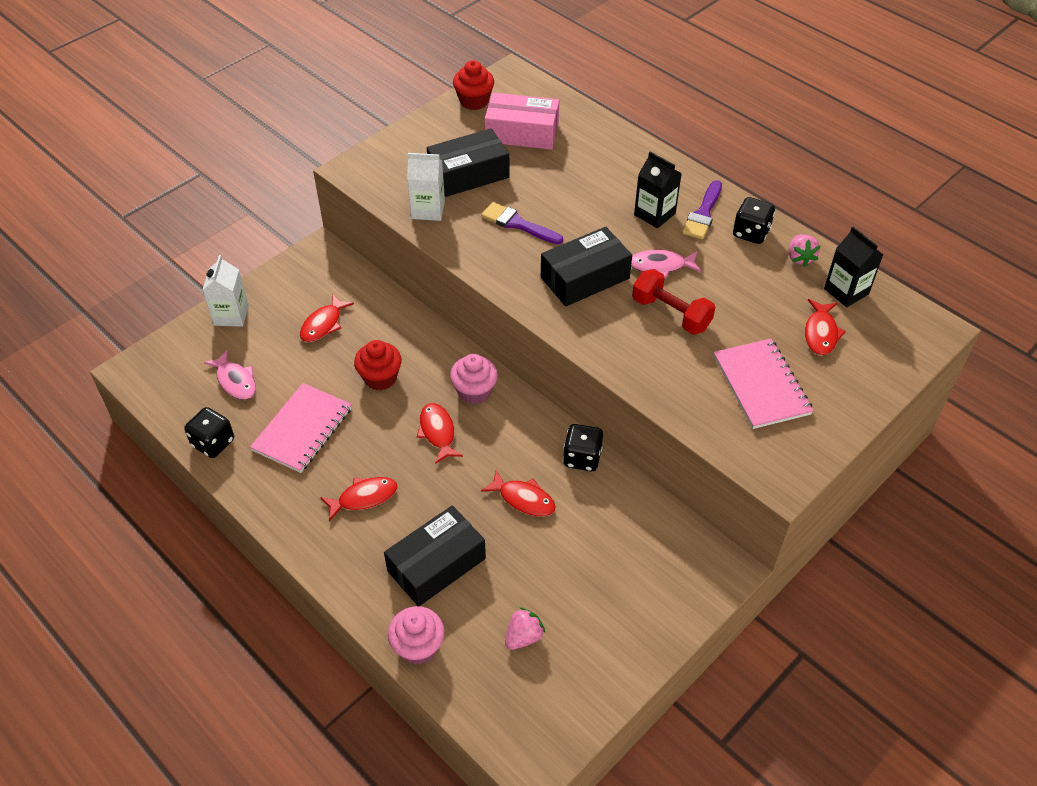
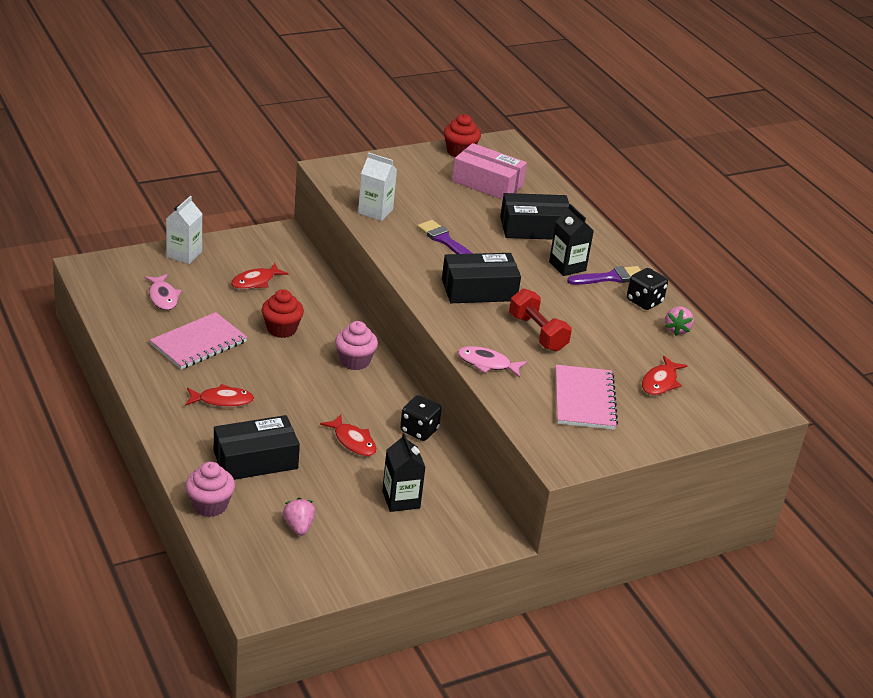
camera: 15 degrees right, 15 degrees down
black dice [184,407,234,458] -> none
red fish [417,403,463,464] -> none
black box [427,128,510,197] -> black box moved to [500,193,569,240]
pink strawberry [505,607,545,650] -> pink strawberry turned 75 degrees counterclockwise [283,498,315,536]
pink fish [631,250,701,279] -> pink fish moved to [458,346,527,378]
purple brush [682,180,722,239] -> purple brush turned 150 degrees counterclockwise [567,266,641,285]
black carton [824,227,883,307] -> black carton moved to [382,433,426,512]

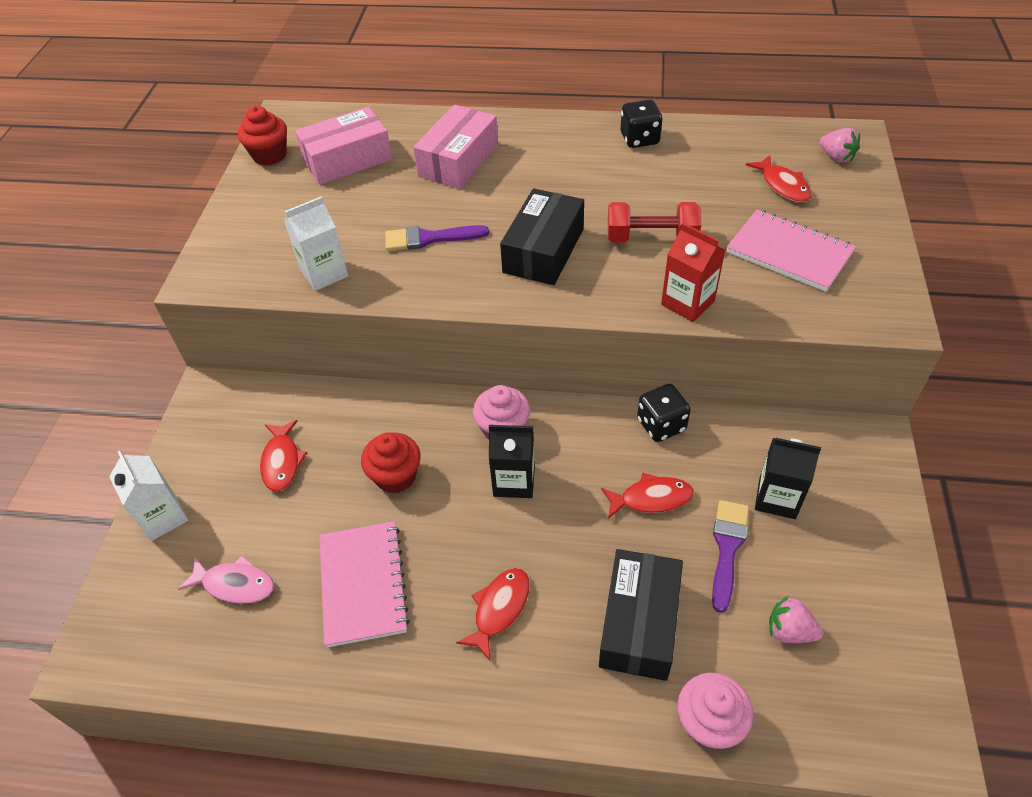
camera: 50 degrees left, 15 degrees up
pink fish [458,346,527,378] -> red carton [661,223,725,322]
black box [500,193,569,240] -> pink box [413,105,498,189]
black carton [549,204,594,276] -> black carton moved to [489,425,535,498]
purple brush [567,266,641,285] -> purple brush moved to [712,500,749,613]
pink strawberry [665,306,694,335] -> pink strawberry moved to [820,128,860,163]

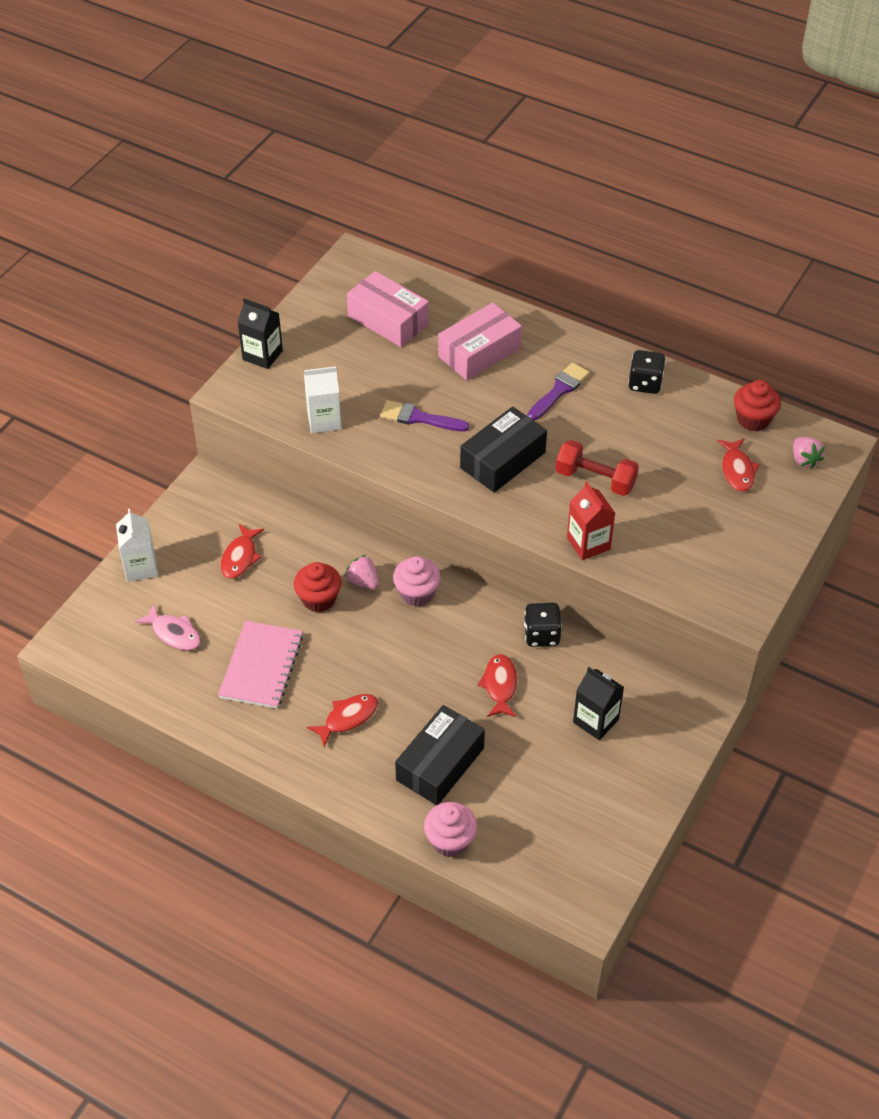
camera: 20 degrees right, 0 degrees up
red cupcake [238,106,287,165] -> red cupcake moved to [734,380,781,431]
pink box [295,107,392,185] -> pink box turned 45 degrees clockwise [347,271,429,347]
black carton [489,425,535,498] -> black carton moved to [238,298,283,369]
red fish [601,473,694,519] -> red fish turned 105 degrees counterclockwise [477,654,517,717]
purple brush [712,500,749,613] -> purple brush moved to [527,363,590,421]
pink notebook [727,209,856,292] -> none
pink strawberry [769,596,823,643] -> pink strawberry moved to [345,555,379,589]

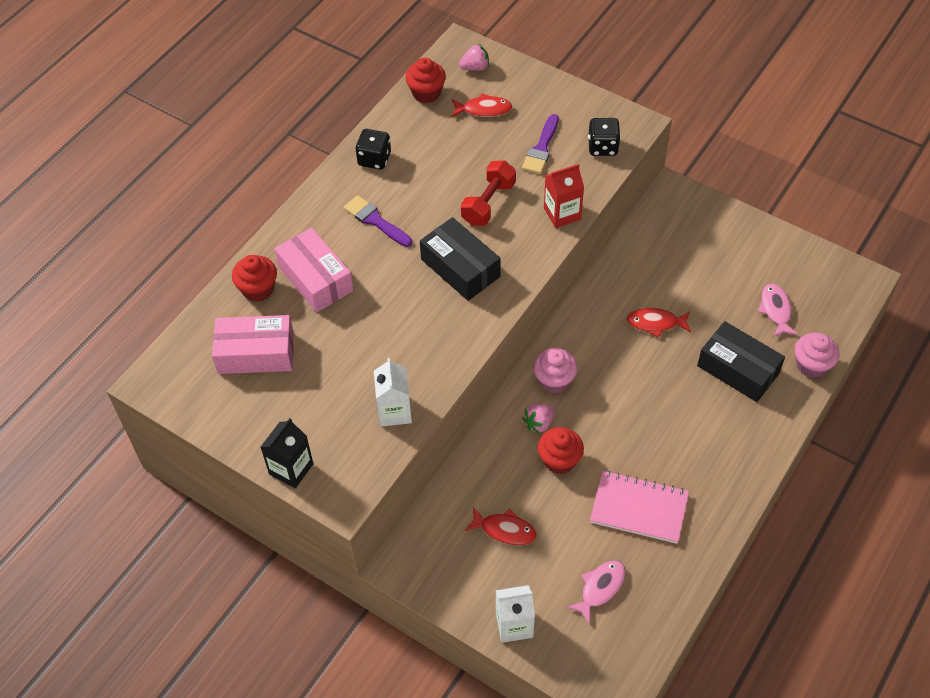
camera: 85 degrees left, 5 degrees up
red fish [307,694,378,747] -> none
pink box [347,271,429,347] -> pink box turned 45 degrees clockwise [212,315,294,374]
purple brush [380,400,469,432] -> purple brush moved to [522,114,559,174]
black dice [524,603,562,647] -> black dice moved to [588,118,621,156]
black carton [573,667,624,740] -> none
none -> red cupcake [232,255,277,302]
none -> pink fish [758,284,798,337]

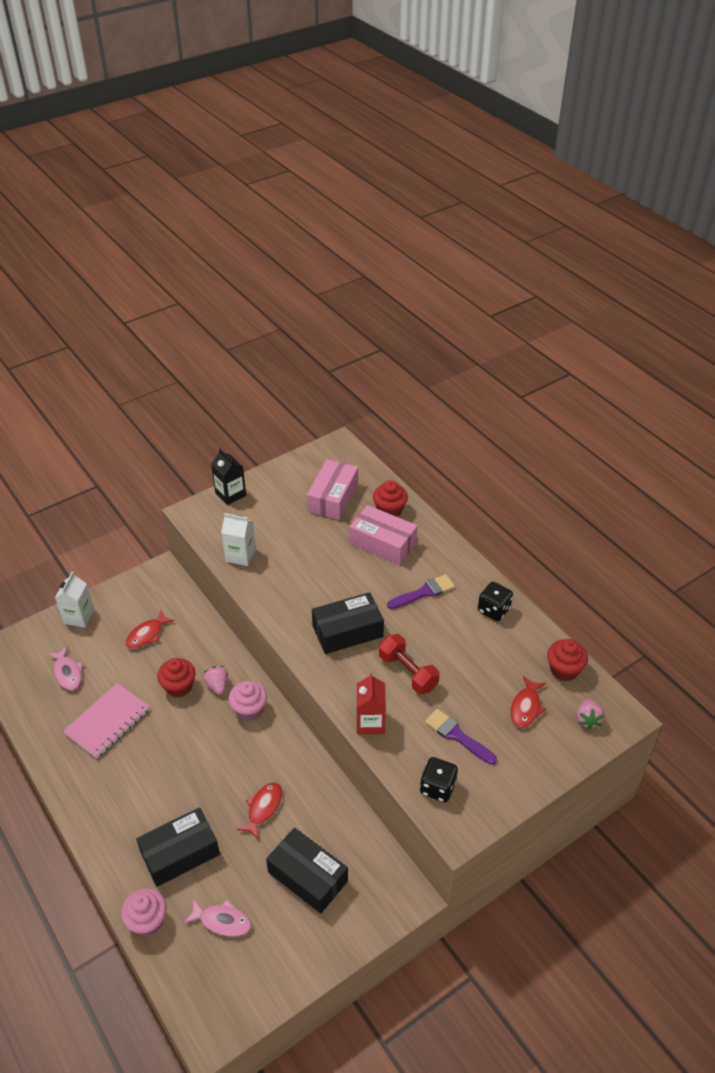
camera: 110 degrees right, 10 degrees down
pink box [275,228,354,312] -> pink box turned 45 degrees clockwise [350,505,417,565]
none -> black box [266,828,348,914]

